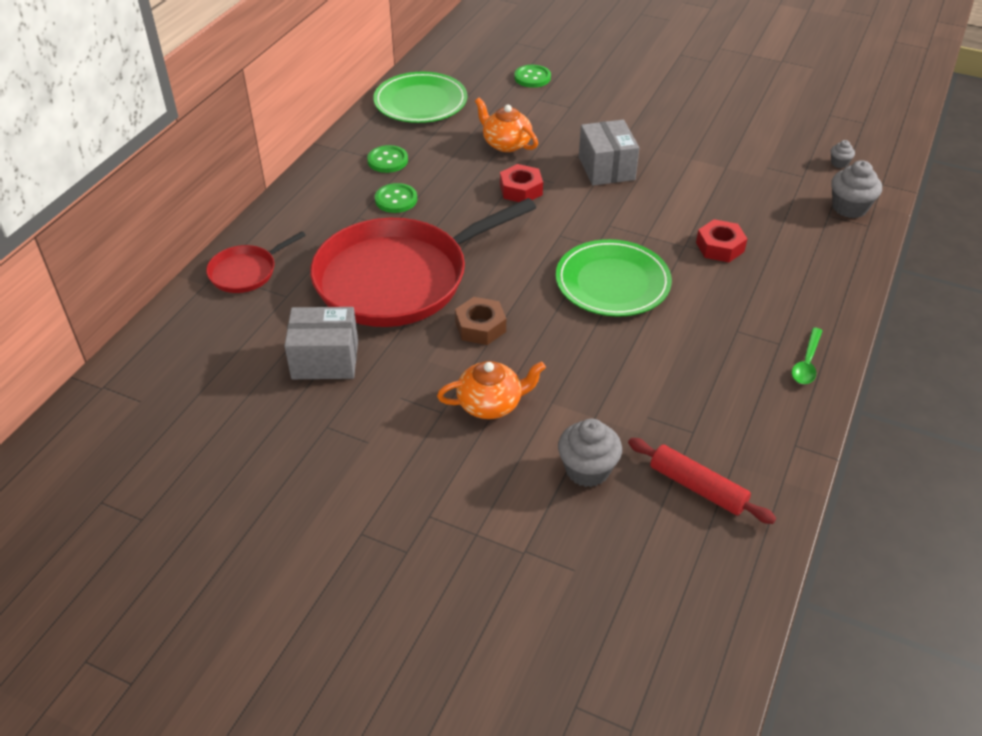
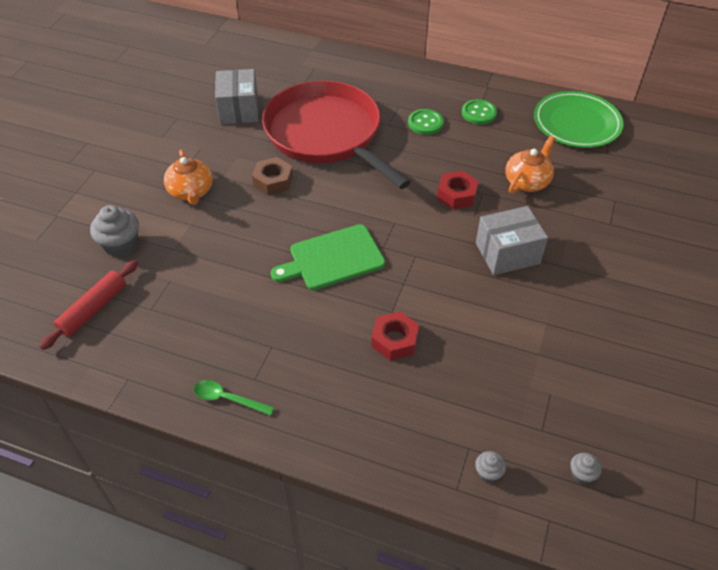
camera: 85 degrees right, 5 degrees up
red pan [206,231,306,293] -> none
green button [514,65,551,88] -> none
green plate [556,239,672,317] -> green cutting board [271,224,385,290]
grey cupcake [831,160,882,218] -> grey cupcake [475,451,506,483], size x0.51

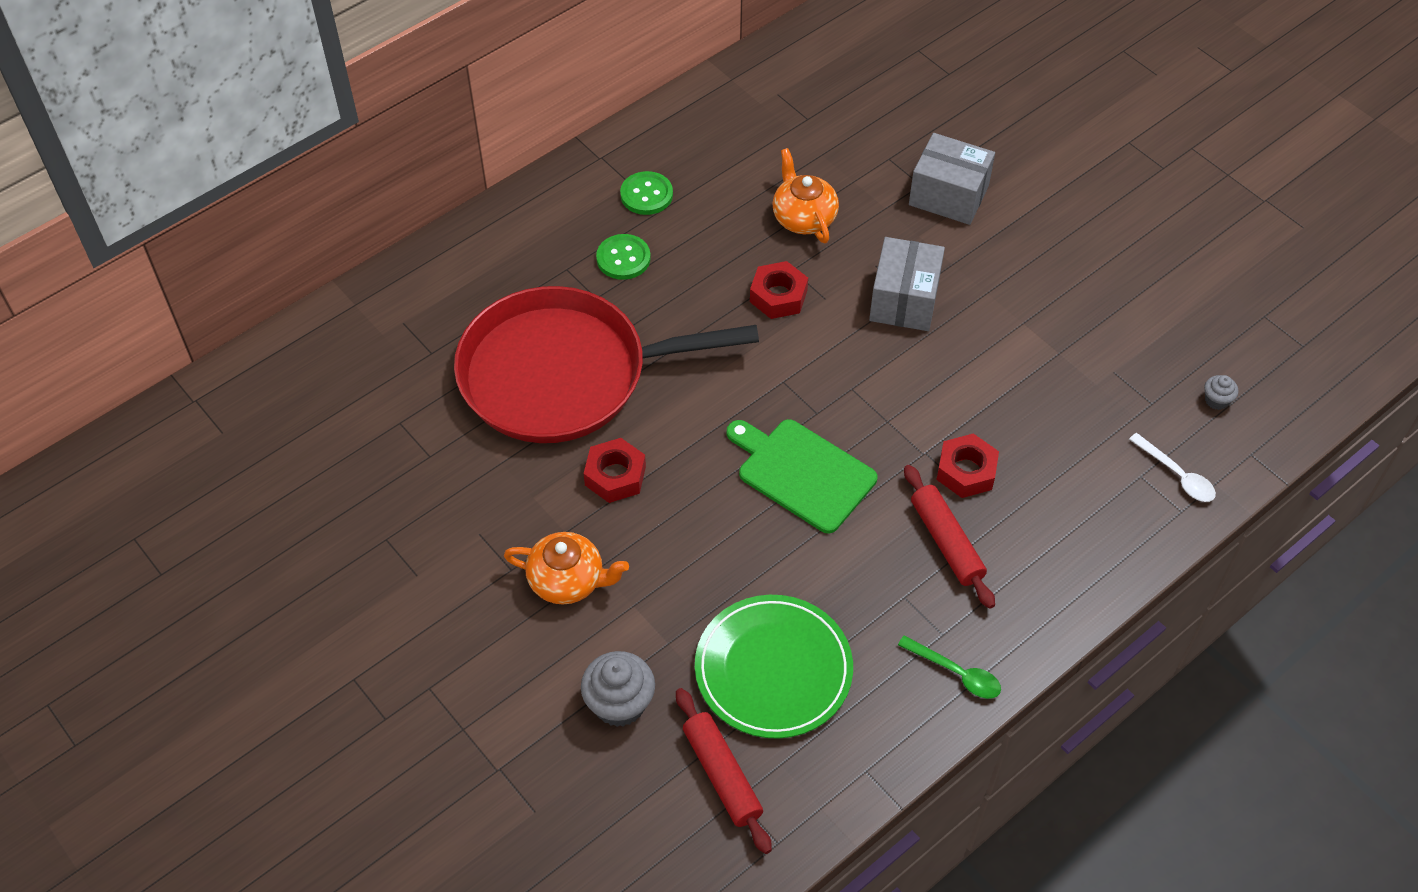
camera: 60 degrees left, 5 degrees up
green spoon [194,380,275,416] -> green spoon turned 105 degrees counterclockwise [898,635,1001,699]
grey box [215,69,259,124] -> grey box moved to [909,133,995,225]
brown nut [252,157,293,196] -> red nut [584,438,646,503]
green cutting board [271,224,385,290] -> green cutting board turned 120 degrees clockwise [727,419,877,534]
grey cupcake [475,451,506,483] -> white spoon [1129,433,1216,502]
green plate [534,91,623,148] -> green plate moved to [695,595,853,739]
none -> red rolling pin [904,465,995,609]

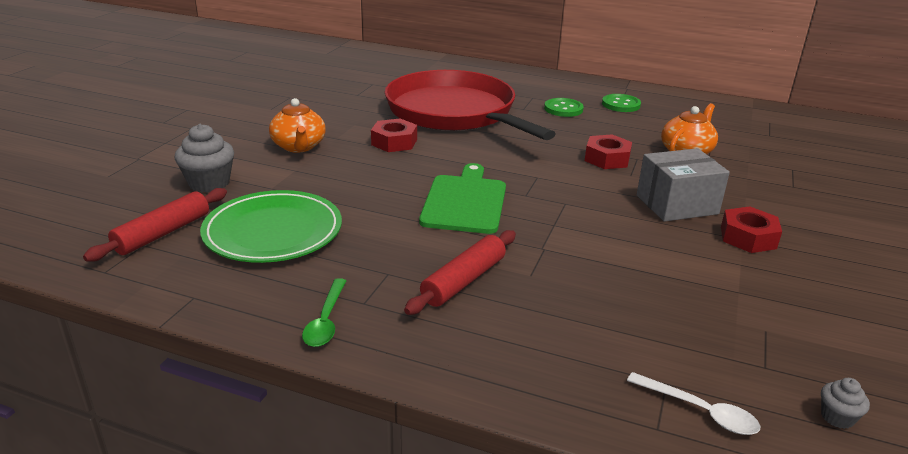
camera: 60 degrees right, 25 degrees down
grey box [909,133,995,225] -> none
red nut [936,433,999,498] -> red nut moved to [721,206,782,253]
white spoon [1129,433,1216,502] -> white spoon turned 75 degrees counterclockwise [627,372,761,435]

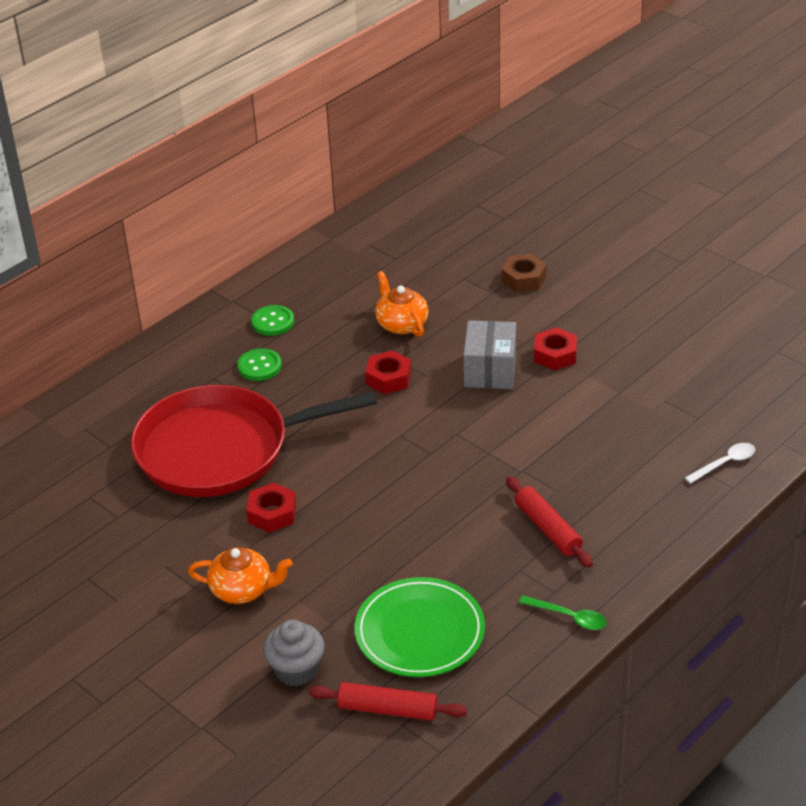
camera: 65 degrees left, 10 degrees up
red rolling pin [83,188,227,262] -> red rolling pin turned 45 degrees counterclockwise [309,682,467,721]
green cutting board [419,163,506,234] -> none
grey cupcake [821,378,870,429] -> none
none -> brown nut [501,254,546,292]

